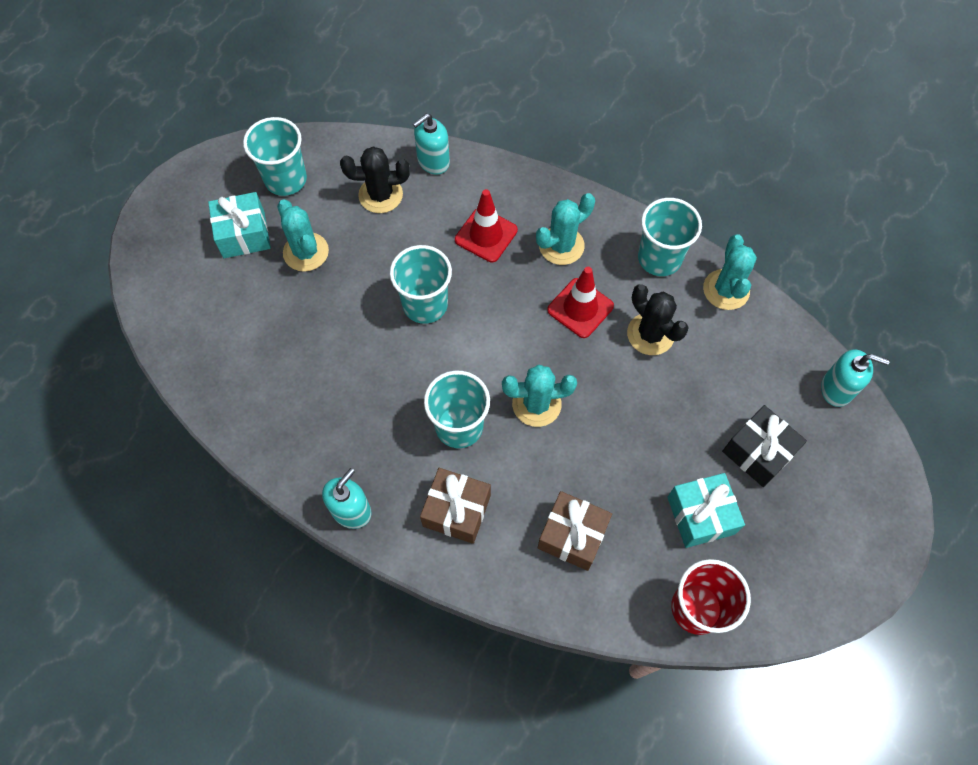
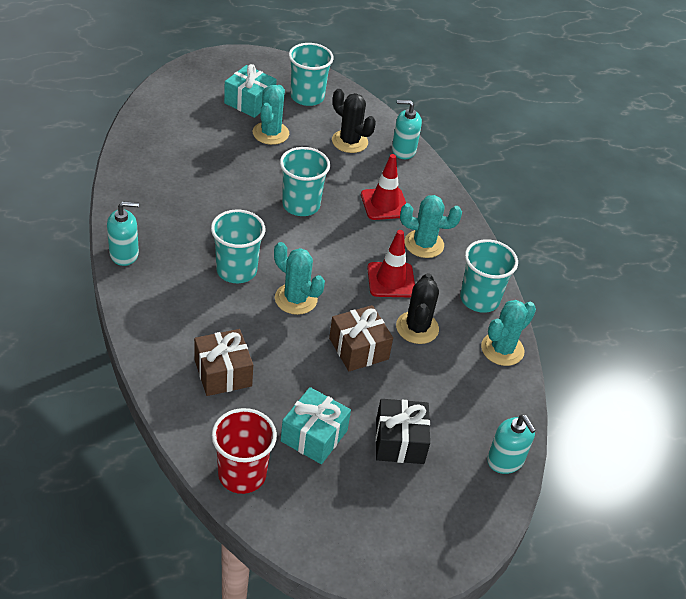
camera: 40 degrees right, 20 degrees down
brown gift [420,468,491,544] -> brown gift moved to [329,305,393,371]

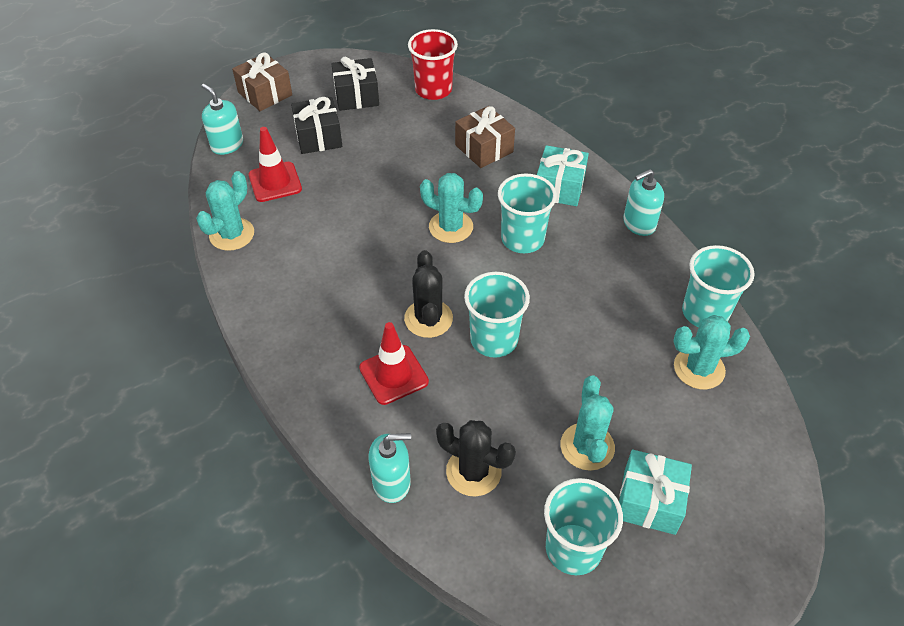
camera: 170 degrees right, 5 degrees up
turquoise gift [281,387,351,464] -> turquoise gift moved to [537,145,589,206]
brown gift [329,305,393,371] -> brown gift moved to [232,52,292,111]
red traffic cone [367,230,415,297] -> red traffic cone moved to [249,127,302,202]
black cactus [396,273,439,344] -> black cactus moved to [404,250,453,338]
turquoise cactus [400,195,462,258] -> turquoise cactus moved to [673,315,750,390]
turquoise cup [460,239,518,313] -> turquoise cup moved to [682,245,755,327]
none -> black gift [331,56,379,111]

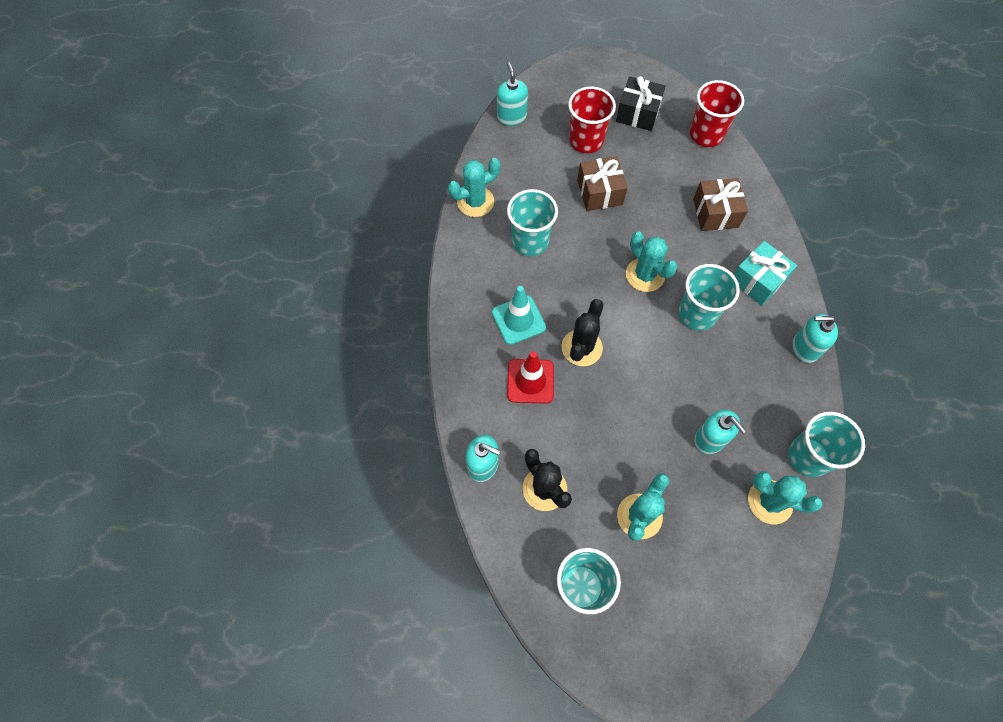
camera: 30 degrees right, 15 degrees up
brown gift [232,52,292,111] -> brown gift moved to [577,156,628,211]
red traffic cone [249,127,302,202] -> none
black gift [291,97,342,154] -> red cup [568,87,616,153]
turquoise cup [464,272,530,358] -> turquoise cup moved to [507,189,558,256]
turquoise gift [619,450,692,535] -> none
none -> turquoise traffic cone [492,286,546,345]
none -> turquoise soap dispenser [694,410,747,454]

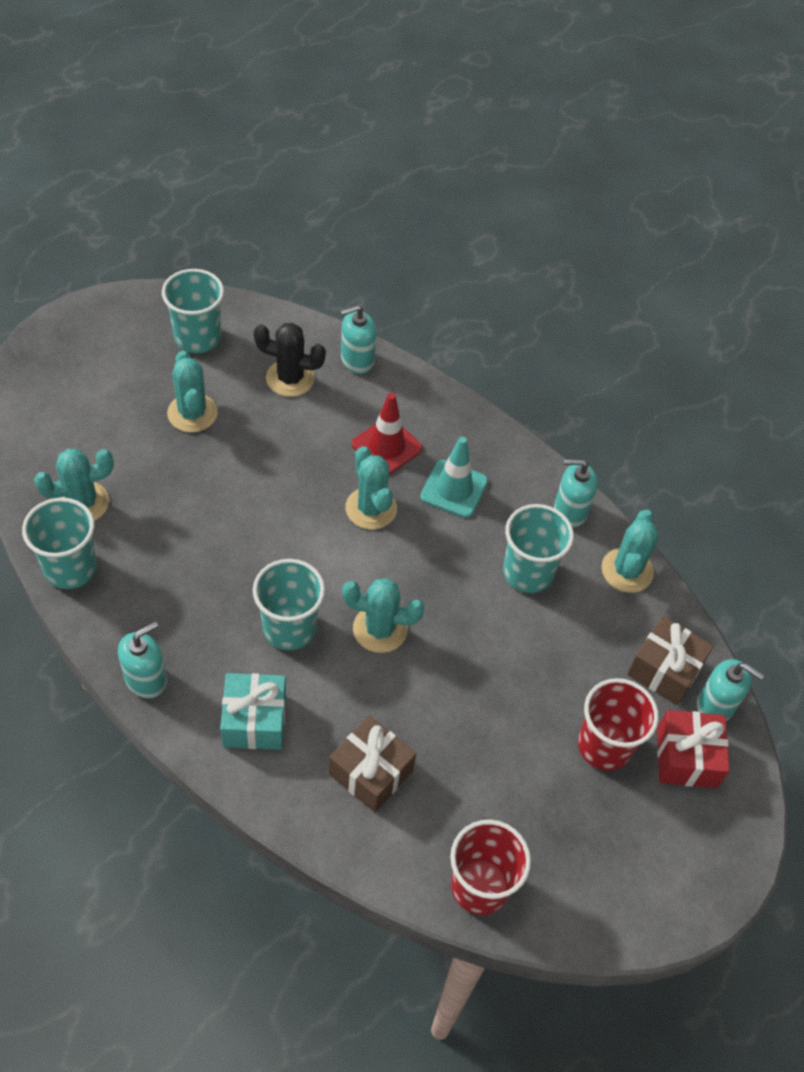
camera: 130 degrees right, 10 degrees down
black cactus [562,299,603,366] -> turquoise cactus [345,446,397,530]
brown gift [577,156,628,211] -> brown gift moved to [627,616,714,705]
black gift [616,76,665,131] -> none
turquoise soap dispenser [694,410,747,454] -> turquoise soap dispenser moved to [554,459,598,528]
none -> red gift [657,710,730,788]

